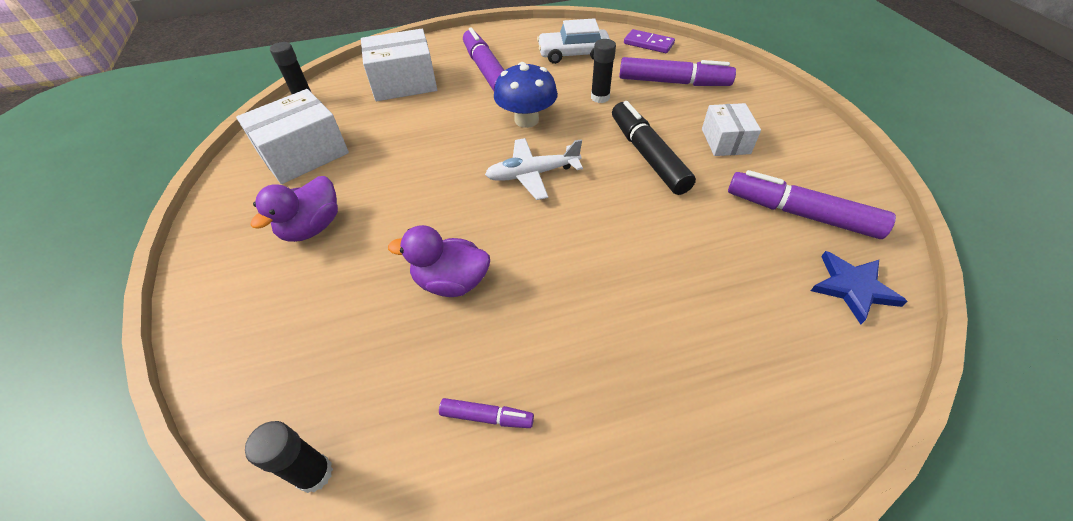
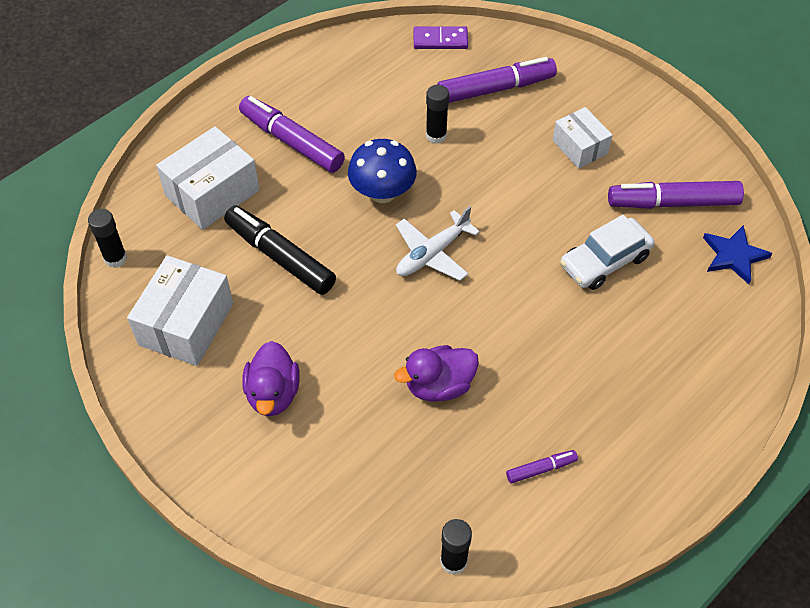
camera: 30 degrees left, 5 degrees up
white car [537,18,610,64] -> white car moved to [560,215,654,290]
black marker [612,101,696,195] -> black marker moved to [224,205,336,295]

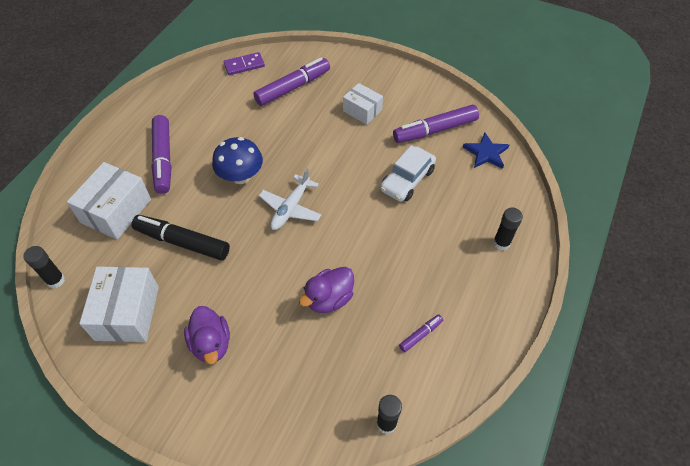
camera: 20 degrees left, 0 degrees up
purple marker [239,96,345,173] -> purple marker turned 120 degrees counterclockwise [151,115,171,194]
black glue stick [426,85,449,144] -> black glue stick moved to [493,208,523,250]

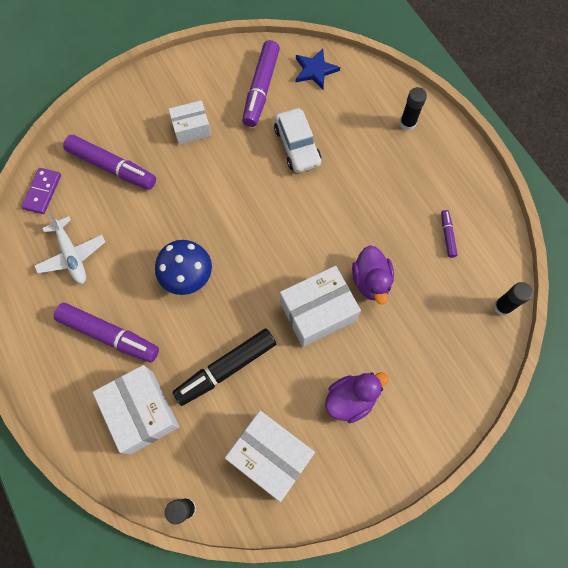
camera: 55 degrees left, 15 degrees up
purple duck [184,306,230,364] -> purple duck turned 45 degrees counterclockwise [325,372,389,423]
purple marker [253,57,330,106] -> purple marker turned 120 degrees clockwise [63,135,156,190]
white plane [259,168,321,230] -> white plane moved to [34,213,105,284]
none -> white box [280,266,361,347]

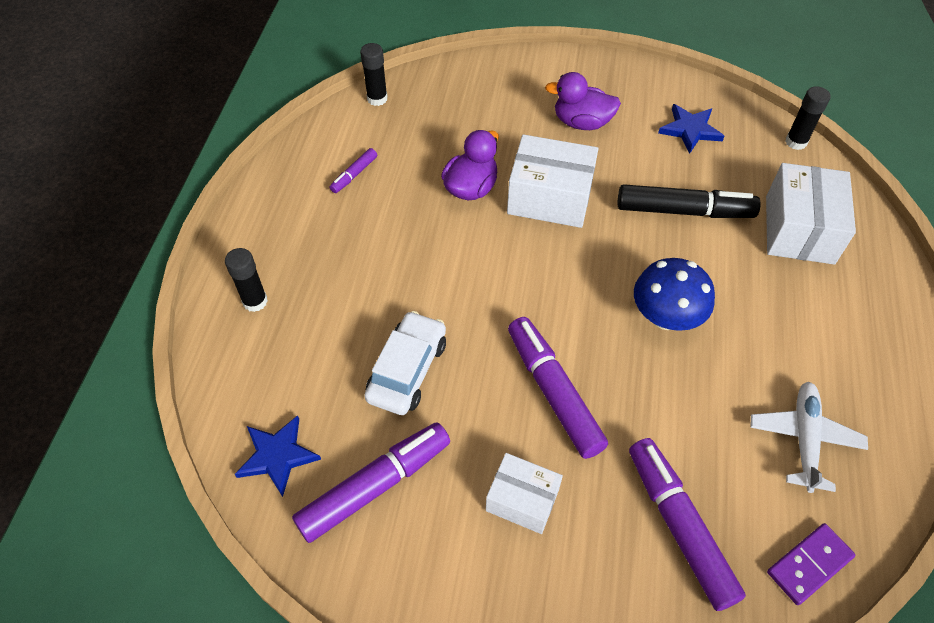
camera: 140 degrees left, 15 degrees down
purple marker [54,303,159,362] -> purple marker moved to [508,317,608,459]
white box [225,411,315,502] -> blue star [658,104,724,154]

